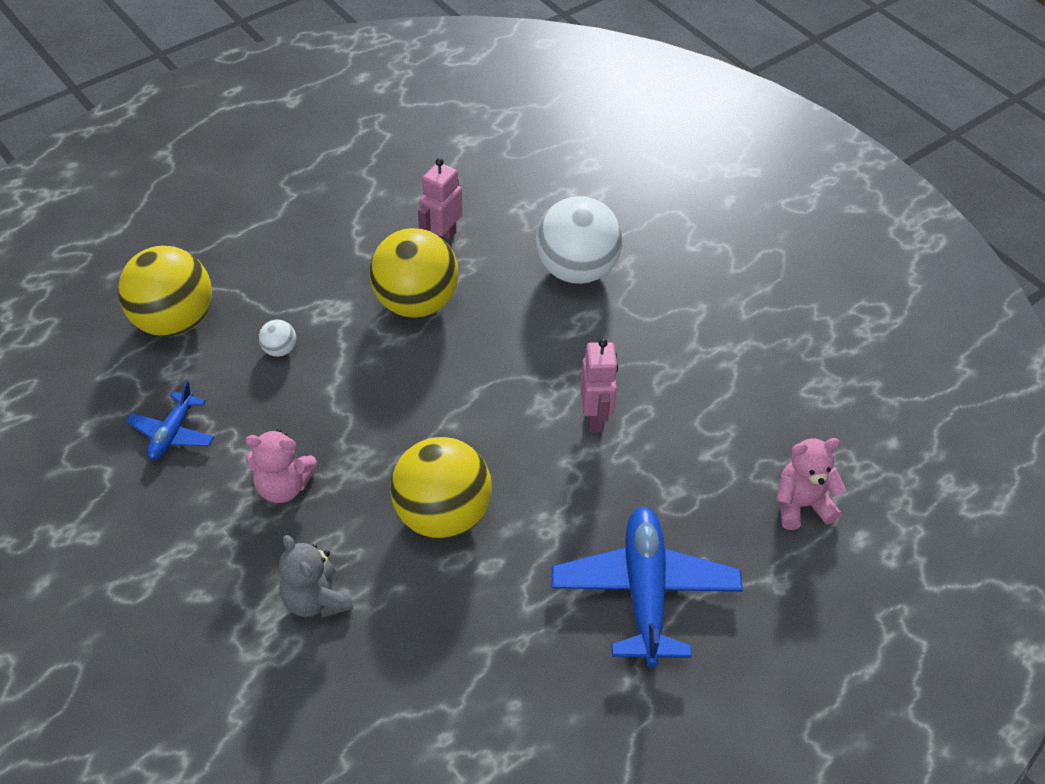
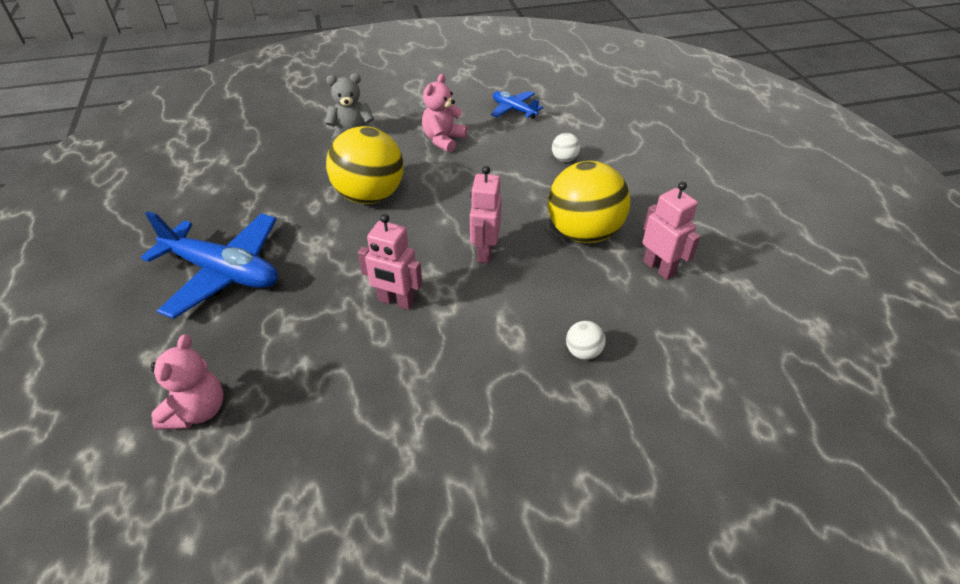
camera: 115 degrees right, 5 degrees down
yellow ball [118,246,212,337] -> none
white ball [536,196,622,284] -> white ball [566,321,606,360], size x0.41
none -> pink robot [470,166,502,263]

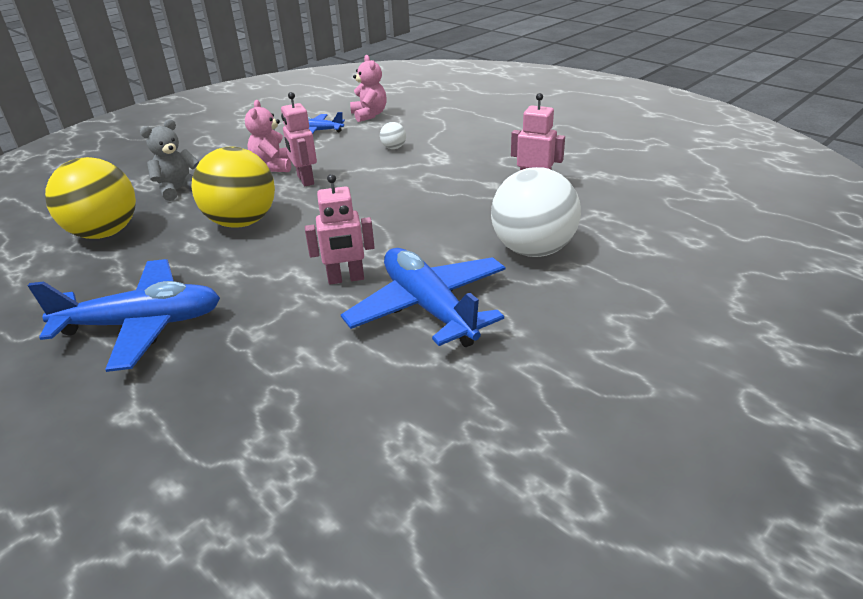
camera: 30 degrees left, 10 degrees down
pink teddy bear [151,334,223,430] -> pink teddy bear moved to [350,55,387,122]
pink robot [470,166,502,263] -> pink robot moved to [281,92,317,186]
yellow ball [548,161,630,243] -> yellow ball moved to [45,157,136,239]
white ball [566,321,606,360] -> white ball [491,167,581,257], size x2.44
none -> blue plane [341,248,506,347]

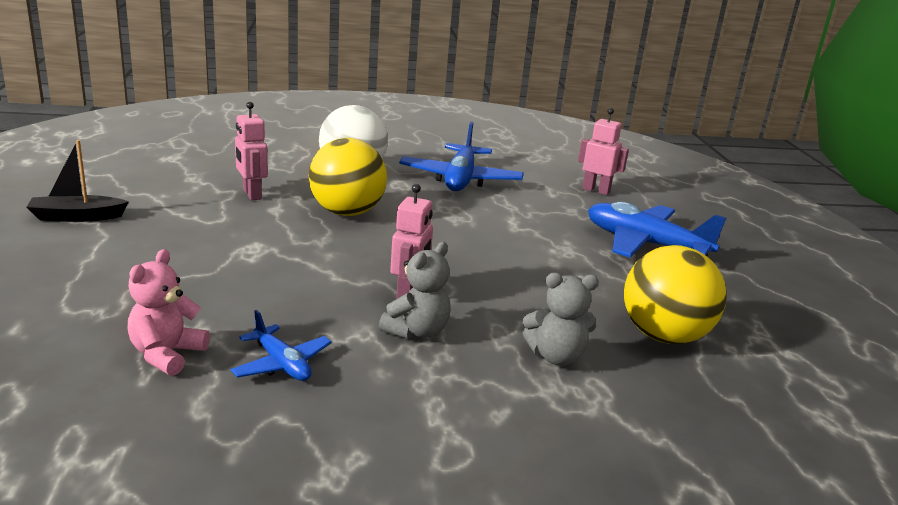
camera: 145 degrees left, 10 degrees down
yellow ball [191,147,275,228] -> yellow ball moved to [309,138,387,216]
pink teddy bear [245,100,291,172] -> grey teddy bear [379,242,451,339]
pink robot [305,174,375,285] -> pink robot moved to [578,108,629,195]
white ball [380,122,406,149] -> none
none -> black boat [27,140,129,222]

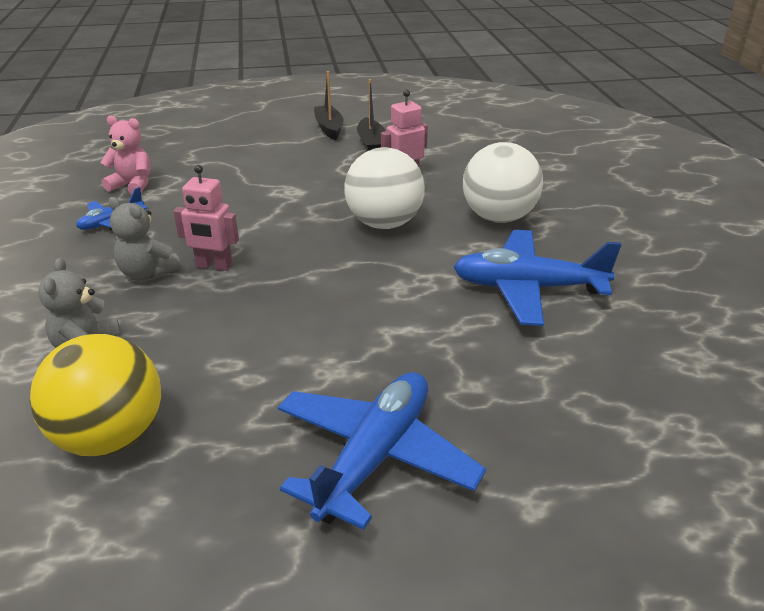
camera: 90 degrees right, 10 degrees up
yellow ball [309,138,387,216] -> white ball [344,147,425,229]
pink robot [578,108,629,195] -> none
none -> black boat [357,79,385,151]

